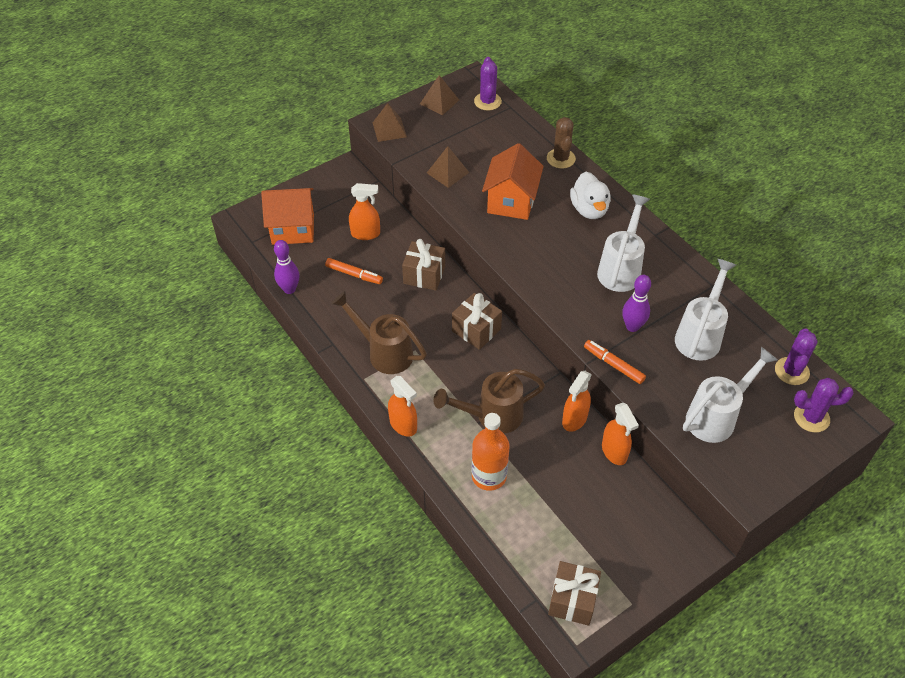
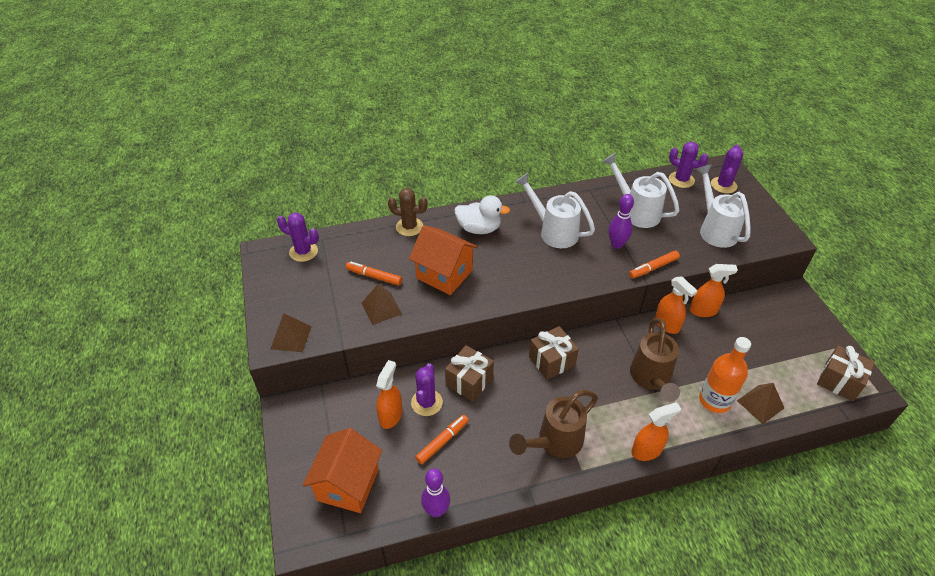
camera: 70 degrees left, 5 degrees down
brown pyramid [420,75,459,115] -> brown pyramid moved to [737,383,784,424]
none -> orange marker [346,262,402,286]
none -> purple cactus [411,363,443,416]

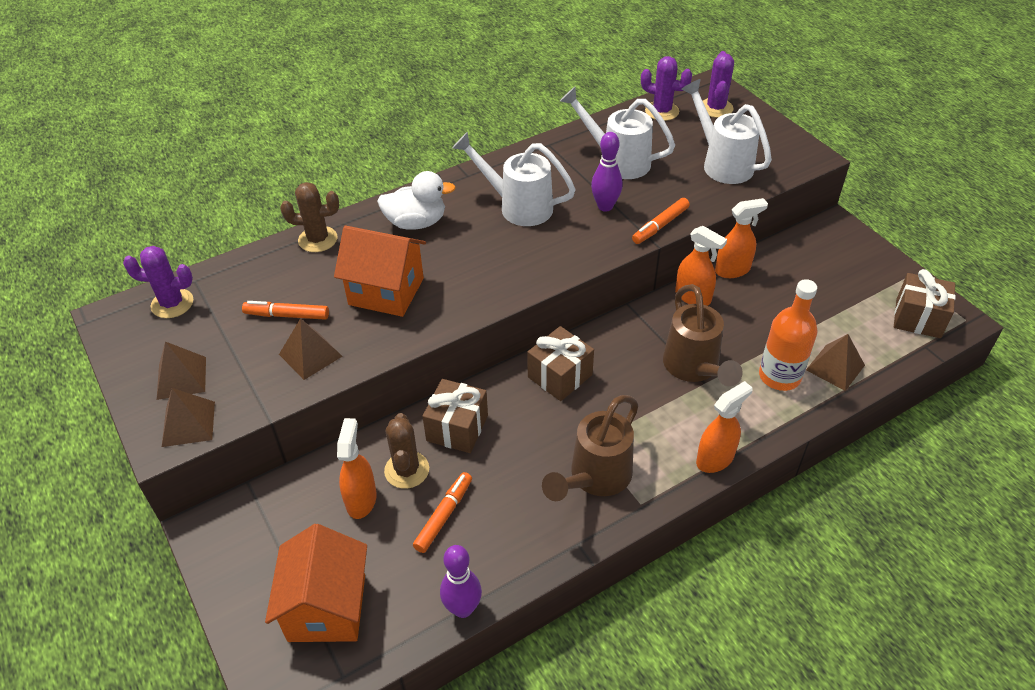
camera: 15 degrees left, 0 degrees up
purple cactus [411,363,443,416] -> brown cactus [384,413,429,489]
none -> brown pyramid [157,342,206,400]

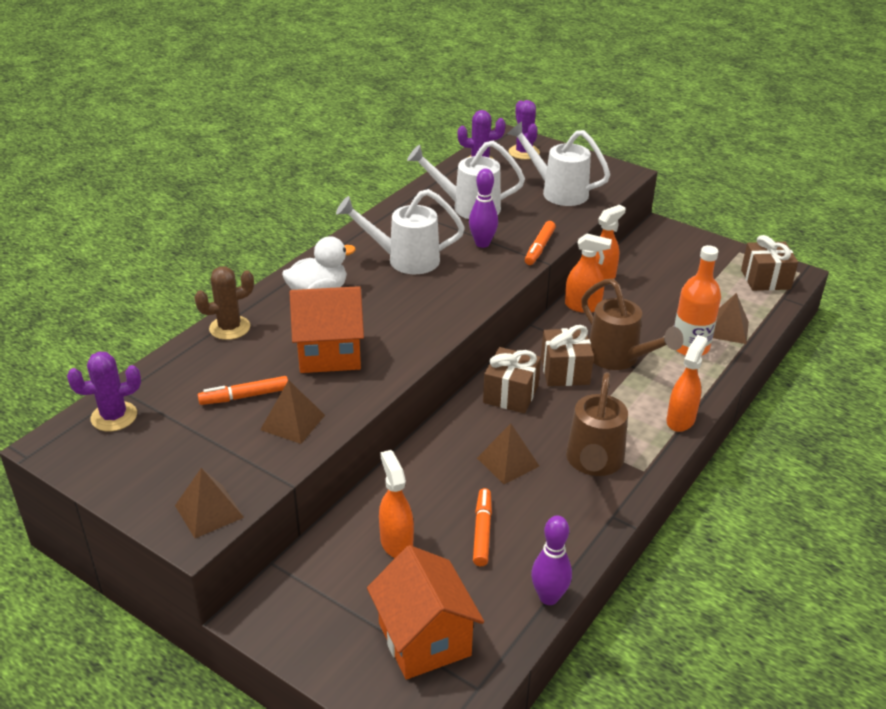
camera: 25 degrees left, 10 degrees down
brown pyramid [157,342,206,400] -> brown pyramid moved to [477,423,539,484]
brown cactus [384,413,429,489] -> none
brown gift [422,379,488,453] -> brown gift moved to [541,325,594,386]

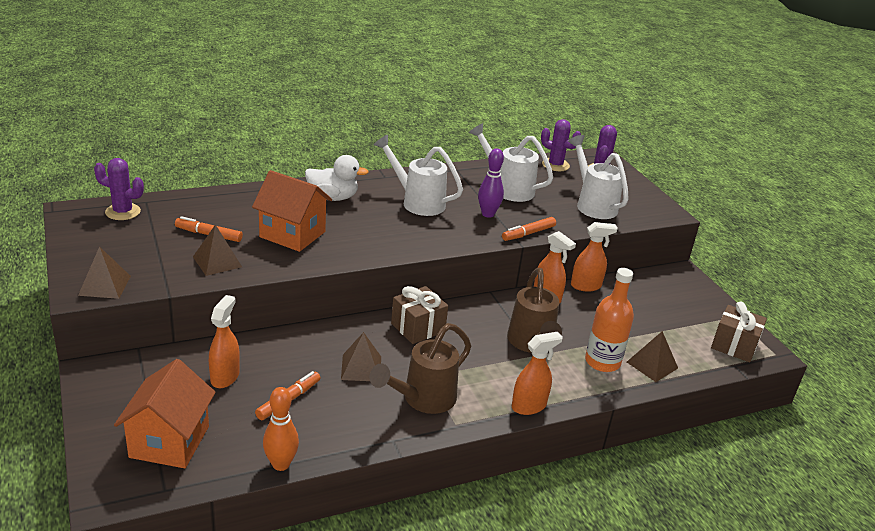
camera: 30 degrees right, 5 degrees down
brown cactus [194,266,254,340] -> none
purple bowling pin [531,516,572,605] -> orange bowling pin [263,387,299,471]
brown gift [541,325,594,386] -> none

